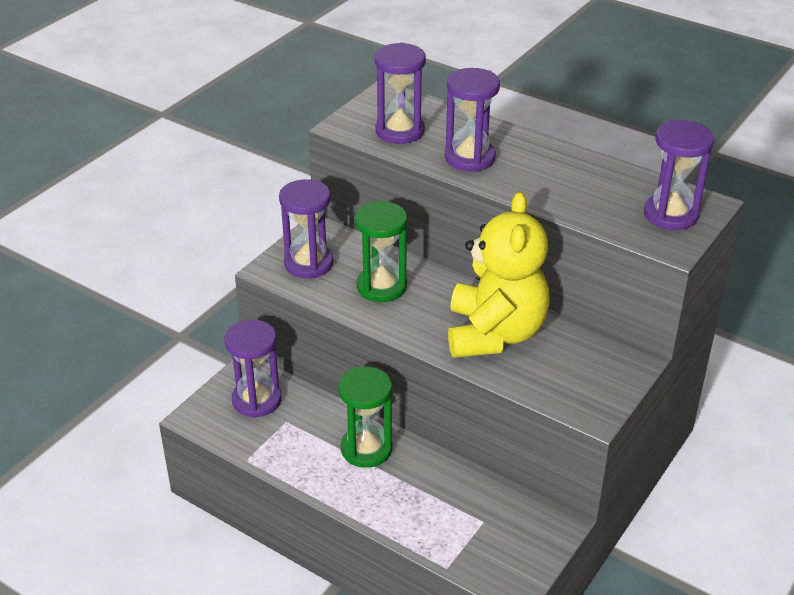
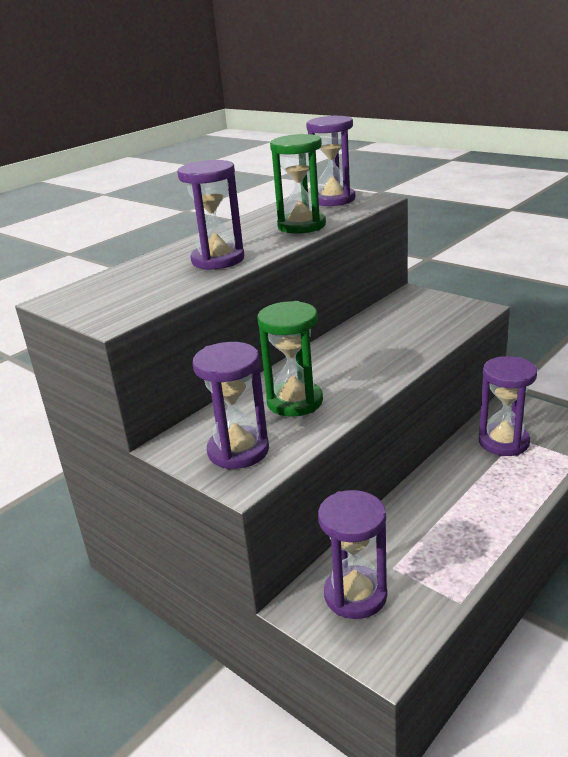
camera: 80 degrees left, 10 degrees down
green hourglass [338,367,392,468] -> green hourglass moved to [270,134,326,234]
purple hourglass [375,43,426,144] -> purple hourglass moved to [479,356,537,456]
yellow teddy bear [448,192,550,358] -> none

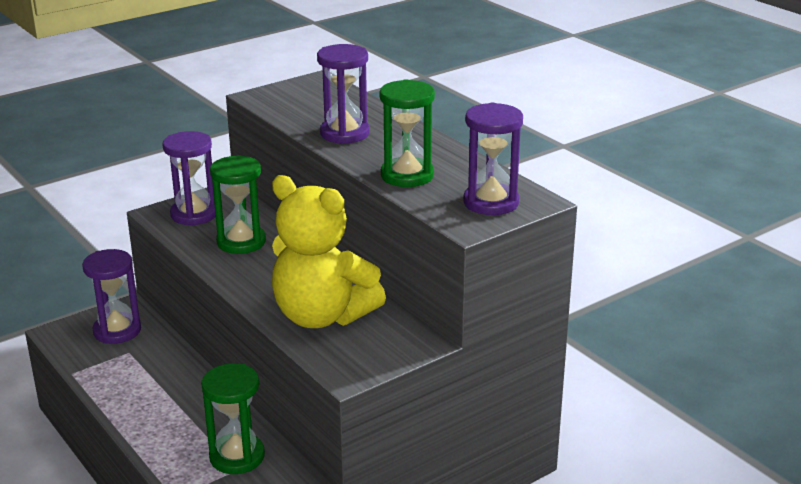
camera: 100 degrees right, 0 degrees up
purple hourglass [479,356,537,456] -> green hourglass [201,363,265,474]
none -> yellow teddy bear [272,175,386,328]

